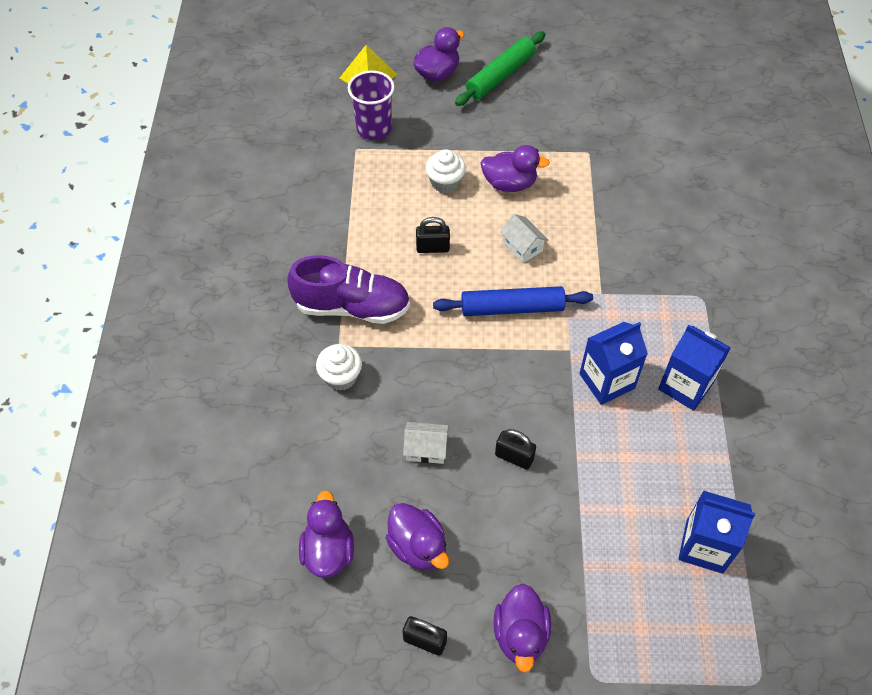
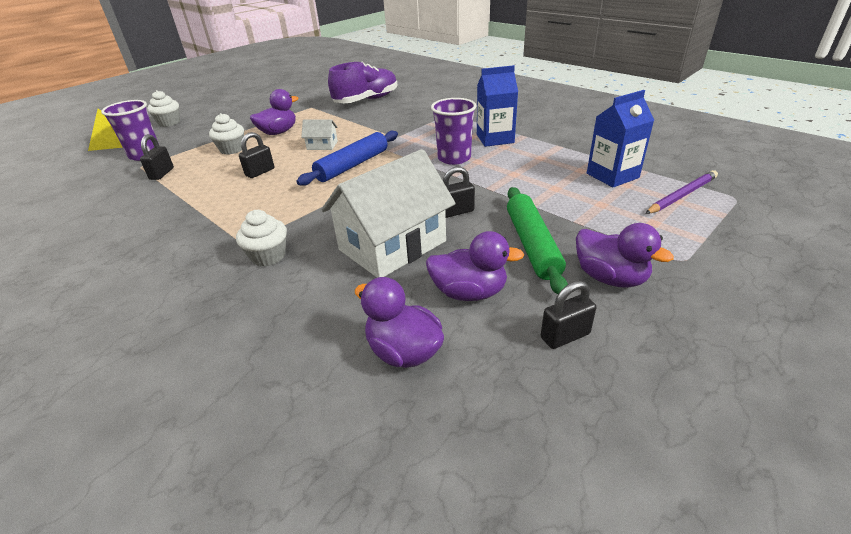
camera: 45 degrees left, 20 degrees down
purple shoe [287,255,410,324] -> purple shoe moved to [328,62,397,103]
white house [403,422,449,464] -> white house [321,149,456,278], size x2.28
purple duck [414,27,465,81] -> white cupcake [147,90,180,127]
green rolling pin [455,31,545,106] -> green rolling pin moved to [507,187,568,294]
blue carton [579,322,648,405] -> purple cup [431,98,476,165]
none -> black padlock [140,134,174,180]
none -> purple pencil [645,170,718,214]

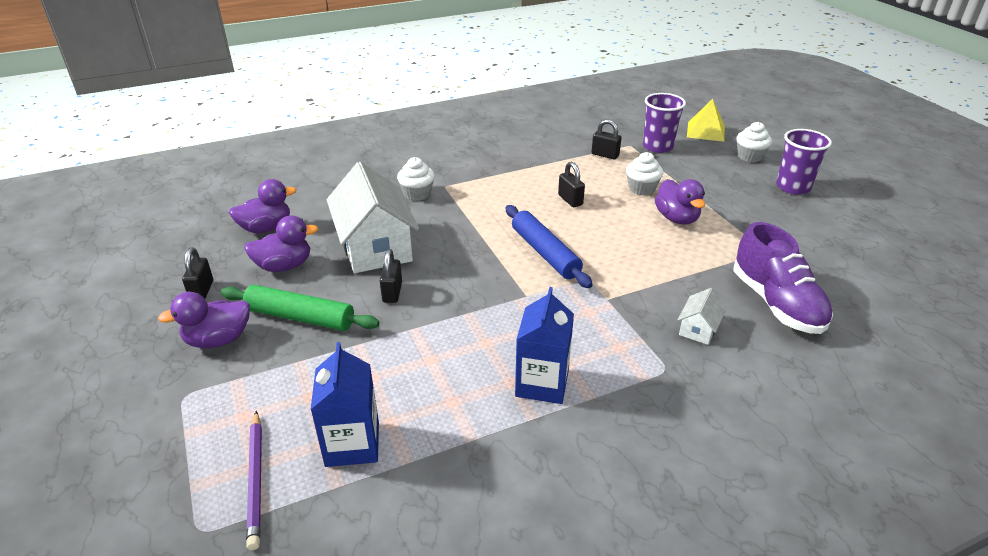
camera: 110 degrees right, 0 degrees up
white house [301,119,338,150] -> white house moved to [678,288,727,345]
purple duck [426,231,525,301] -> purple duck turned 135 degrees counterclockwise [244,215,318,272]
purple cup [431,98,476,165] -> purple cup moved to [776,129,832,195]

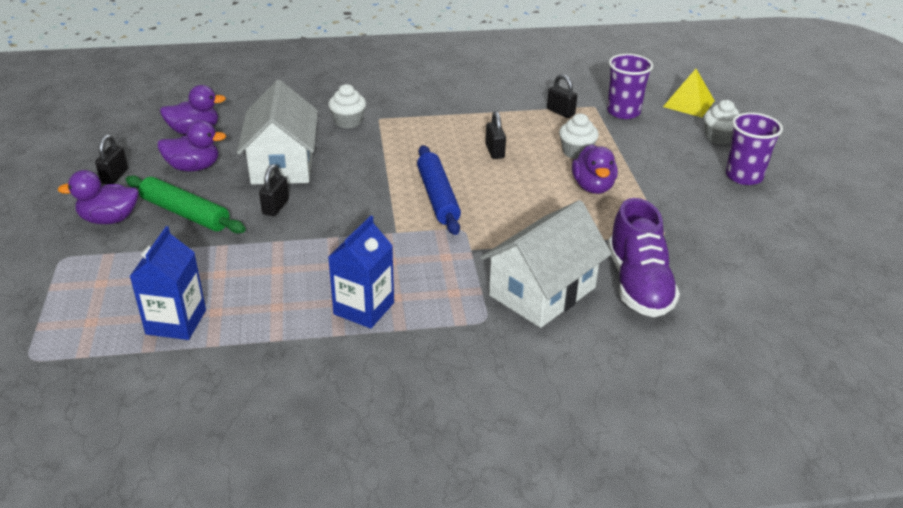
camera: 15 degrees right, 0 degrees up
purple pencil [246,411,262,550] -> none
white house [678,288,727,345] -> white house [480,200,612,328], size x2.28

